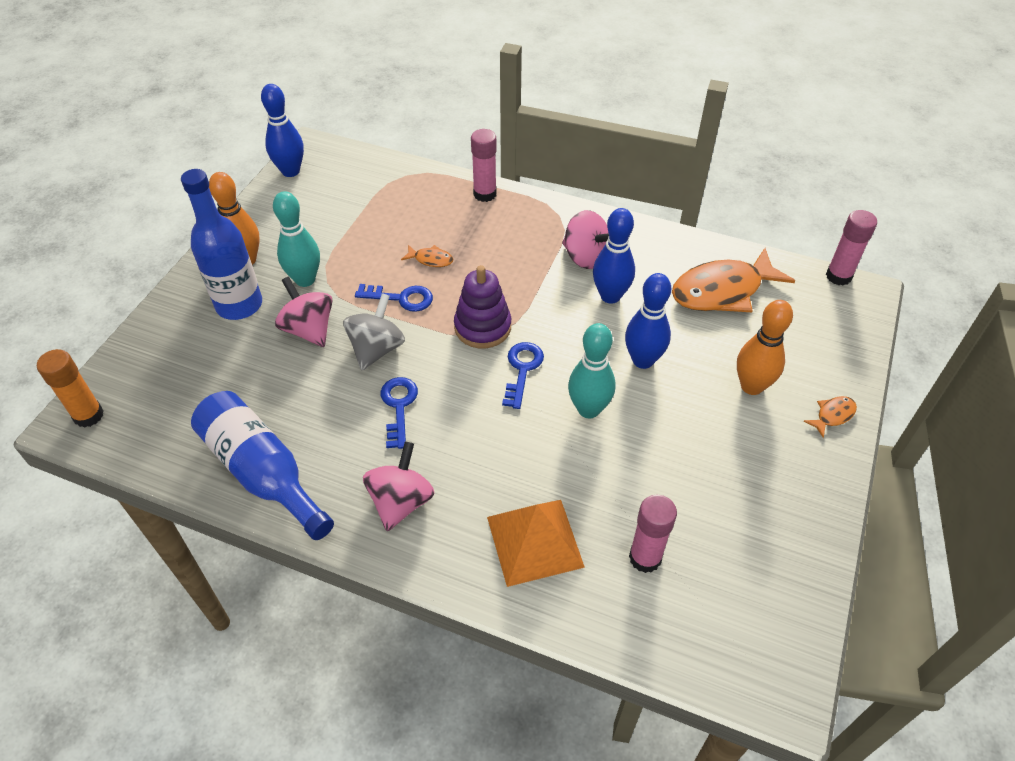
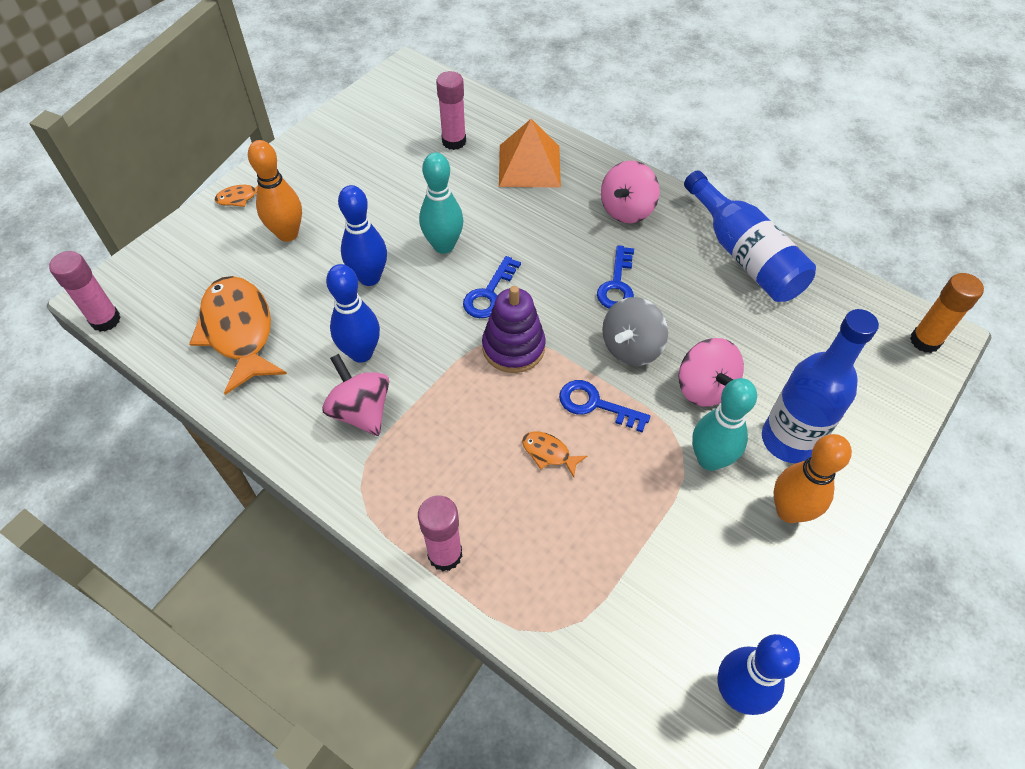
camera: 165 degrees left, 5 degrees up
orange fish [672,248,795,312] -> orange fish turned 105 degrees counterclockwise [189,276,287,395]

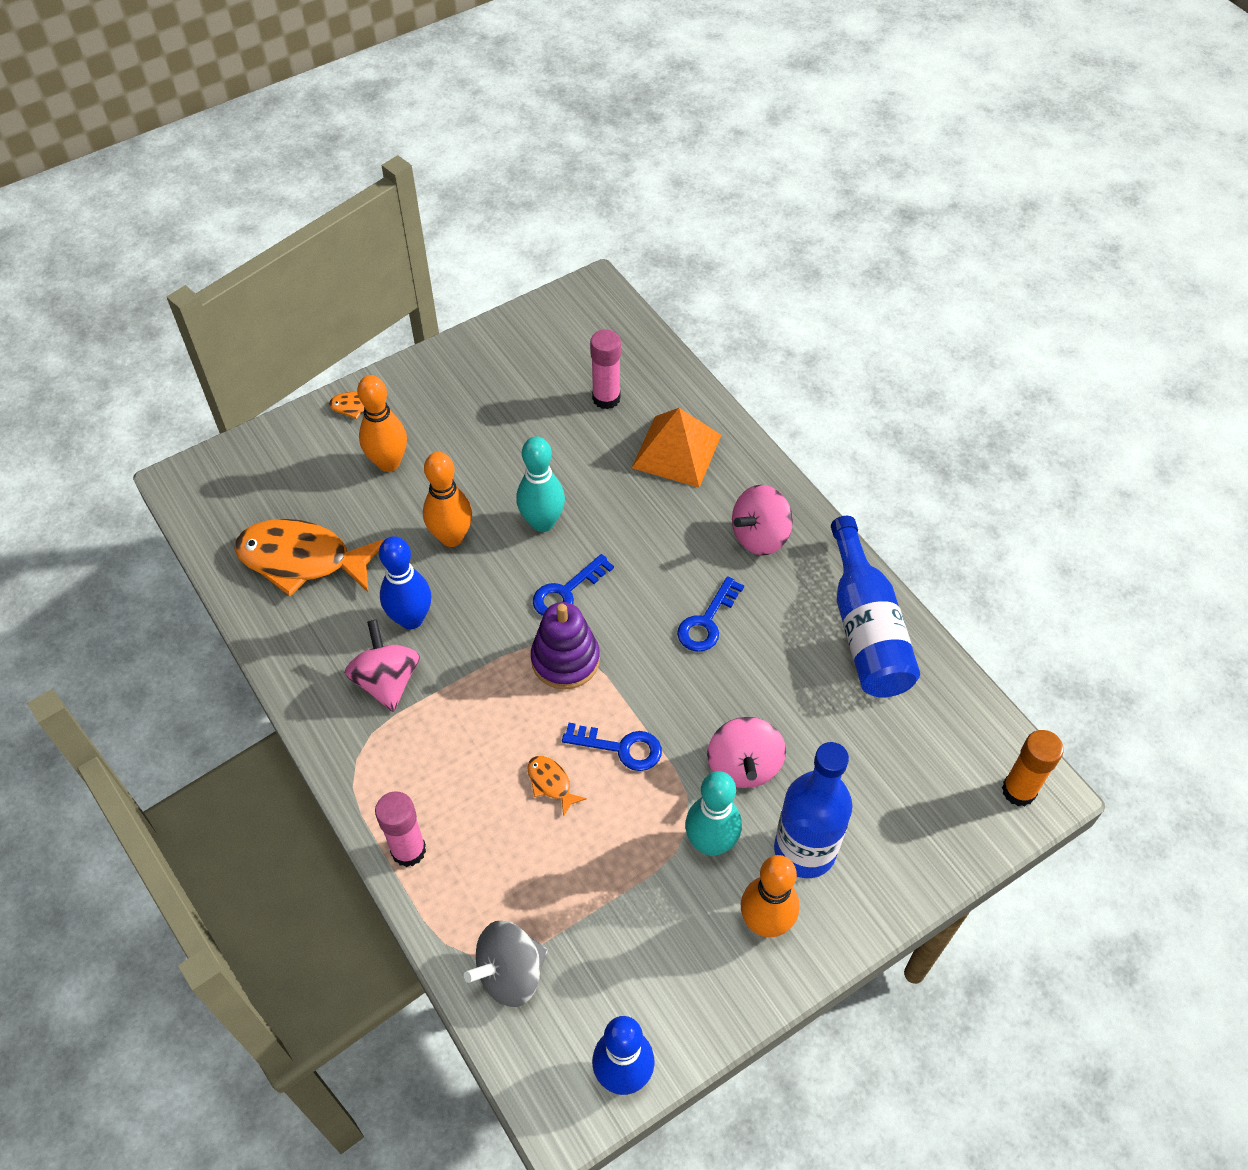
camera: 20 degrees right, 0 degrees up
pink glue stick [49,251,121,332] -> none
orange fish [189,276,287,395] -> orange fish turned 75 degrees counterclockwise [234,519,385,596]
blue bowling pin [338,185,387,286] -> orange bowling pin [423,452,472,547]
blue key [559,380,650,433] -> blue key turned 150 degrees clockwise [562,723,662,771]
grey spinning top [602,297,668,366] -> grey spinning top moved to [464,920,548,1007]

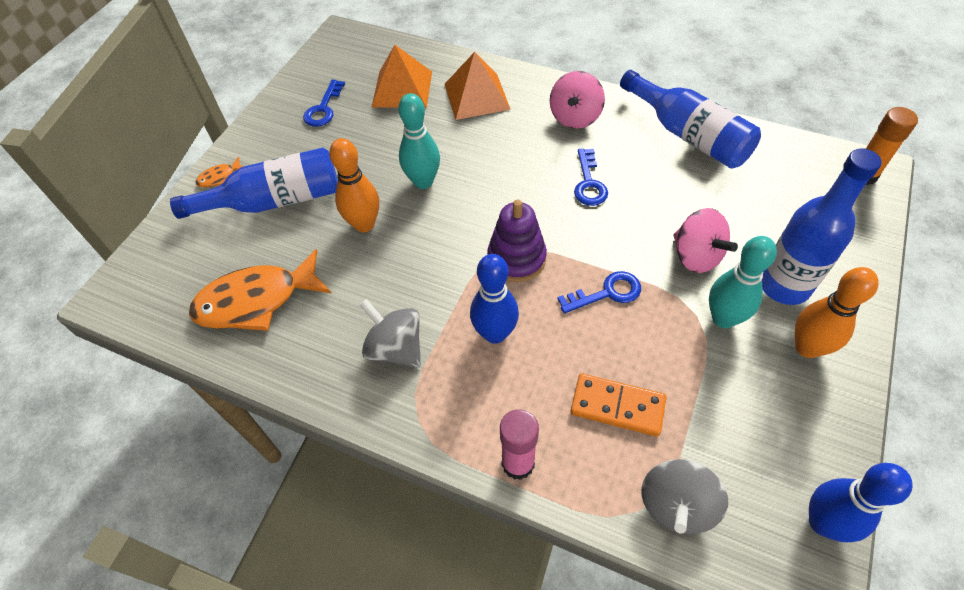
camera: 30 degrees left, 0 degrees up
pink spinning top [345,619,420,712] -> grey spinning top [360,299,421,368]
orange bowling pin [357,375,407,472] -> blue bottle [170,147,338,219]
blue bowling pin [379,536,431,629] -> blue bowling pin moved to [470,254,519,344]
orange fish [527,756,587,817] -> none
blue key [533,554,614,616] -> blue key moved to [303,80,345,127]
pink glue stick [590,329,621,409] -> orange pyramid [372,45,432,108]
none -> orange domino [571,374,666,437]

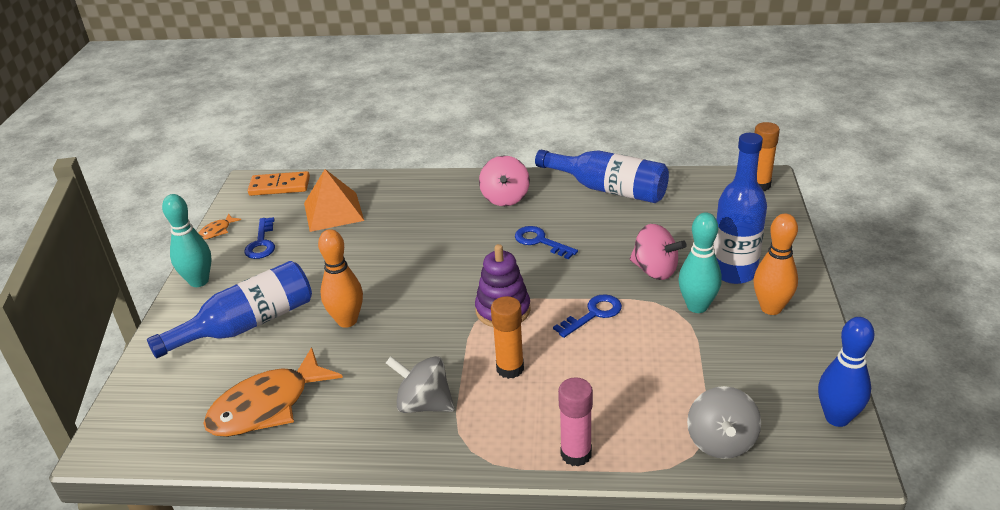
camera: 20 degrees left, 20 degrees down
orange fish [196,157,243,188] -> orange fish moved to [199,213,241,240]
turquoise bowling pin [398,93,440,189] -> turquoise bowling pin moved to [162,194,212,287]
orange pyramid [445,52,511,120] -> none
blue bowling pin [470,254,519,344] -> orange glue stick [491,296,524,379]
orange domino [571,374,666,437] -> orange domino moved to [248,171,310,196]
blue key [574,149,608,206] -> blue key turned 150 degrees clockwise [515,226,578,260]

